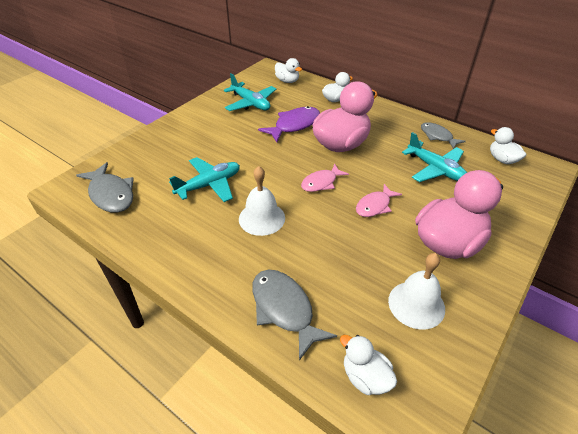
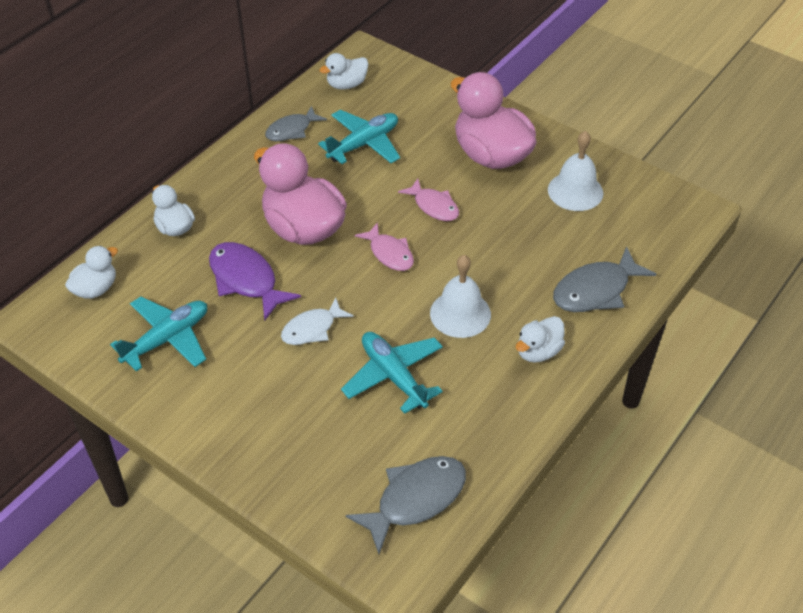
camera: 90 degrees left, 5 degrees up
white duck [340,335,397,395] -> white duck moved to [516,316,565,363]
none -> white fish [281,297,354,345]

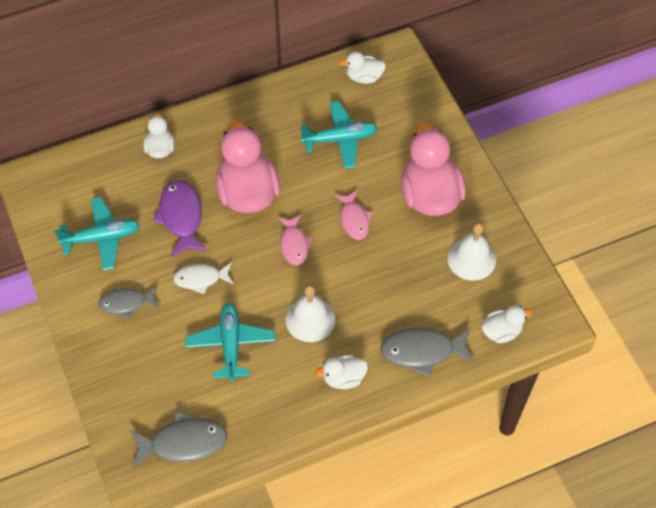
camera: 30 degrees right, 10 degrees up
white duck [65,246,118,299] -> white duck moved to [481,305,533,343]
grey fish [265,106,327,141] -> grey fish moved to [98,286,159,319]

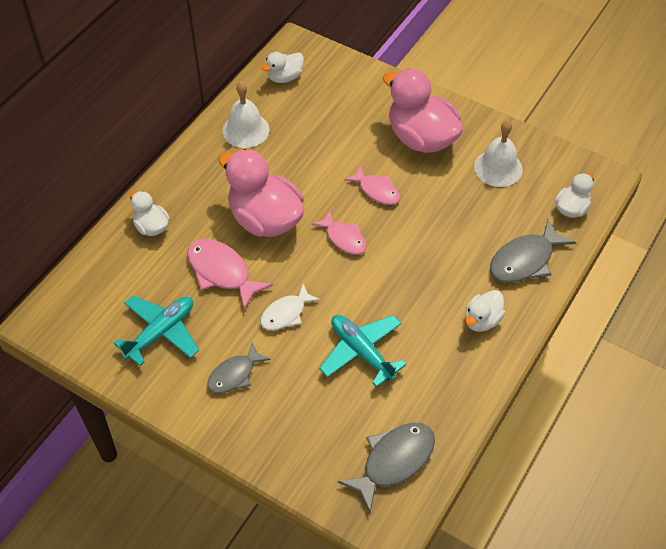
camera: 35 degrees left, 5 degrees down
purple fish [153,180,208,257] -> pink fish [187,239,273,310]
white bell [286,285,335,342] -> white bell moved to [222,82,269,148]
turquoise plane [300,101,377,168] -> none

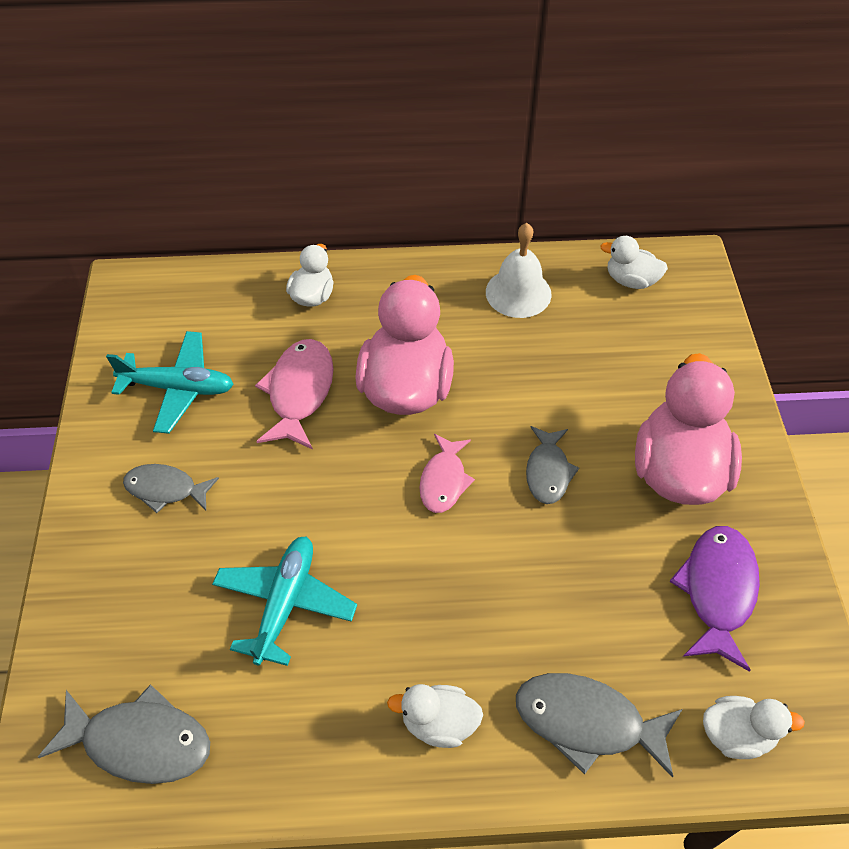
camera: 55 degrees right, 0 degrees up
white fish [260,284,321,330] -> none
pink fish [344,166,400,205] -> grey fish [526,426,579,504]
white bell [474,120,523,187] -> purple fish [669,526,760,672]

